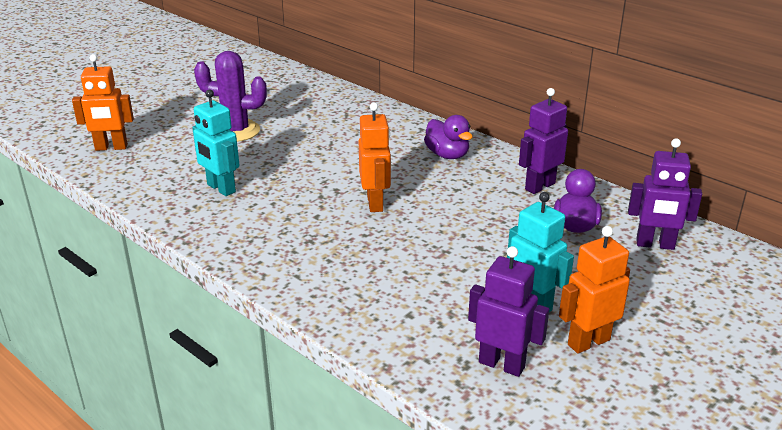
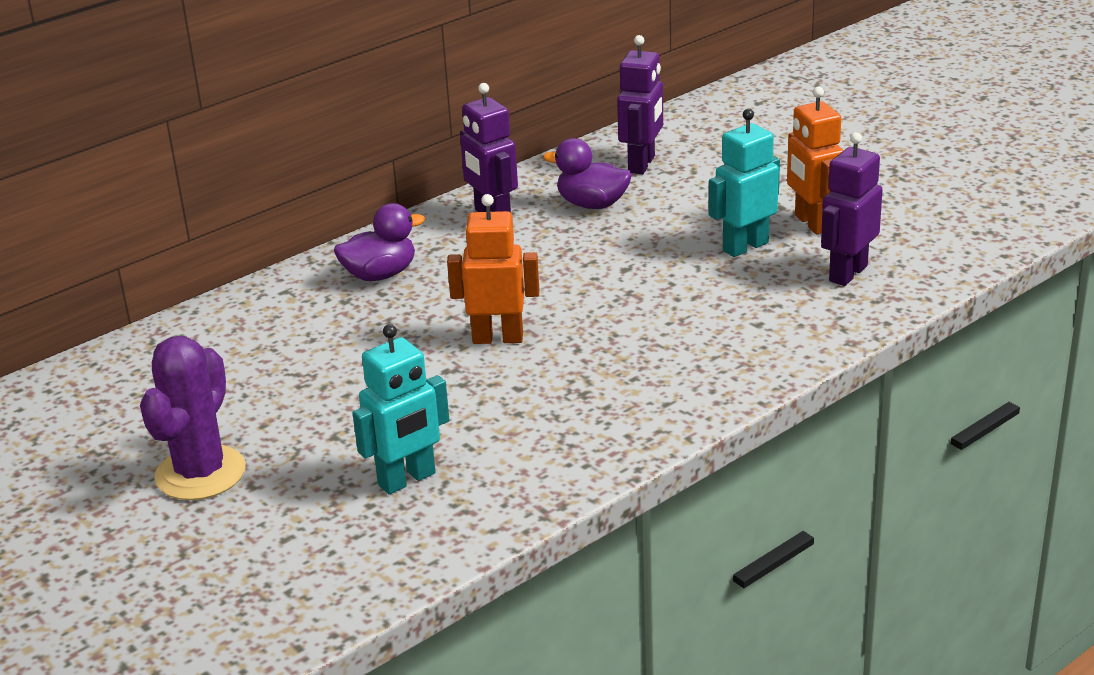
camera: 80 degrees left, 0 degrees up
orange robot [72,54,134,151] -> none

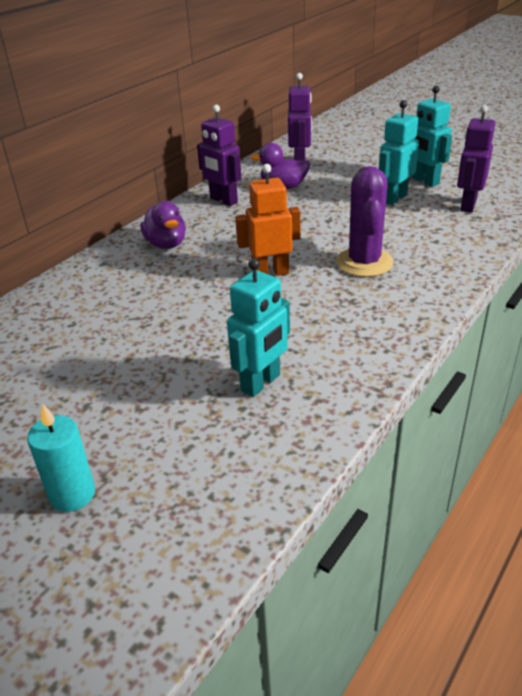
camera: 15 degrees left, 5 degrees up
purple cactus [140,336,246,500] -> purple cactus moved to [336,166,393,277]
purple duck [334,203,425,281] -> purple duck turned 105 degrees clockwise [140,201,186,249]
orange robot [787,87,844,234] -> turquoise robot [412,86,452,187]
none -> turquoise candle [27,404,95,512]

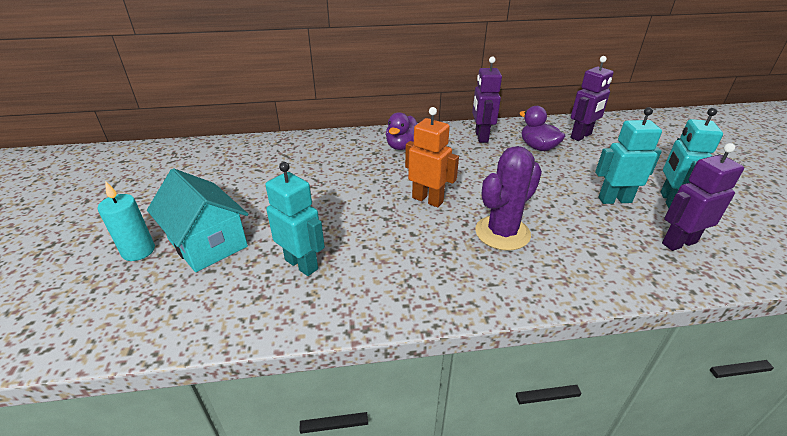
camera: 45 degrees right, 0 degrees up
turquoise robot [227,258,290,397] -> turquoise robot turned 135 degrees counterclockwise [265,162,325,276]
none -> turquoise house [147,168,248,272]

